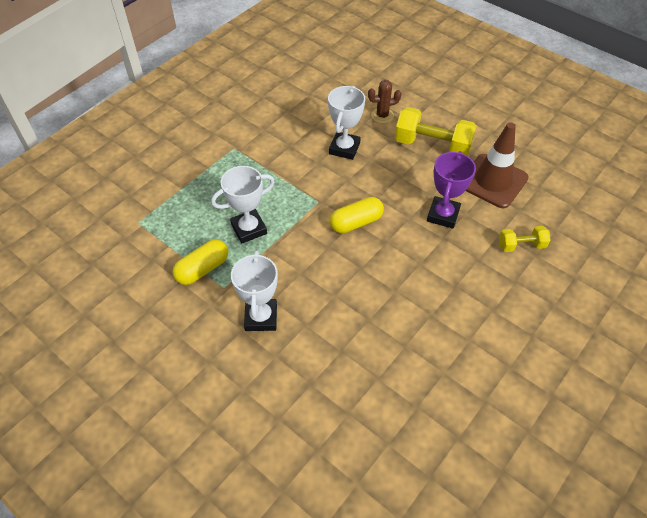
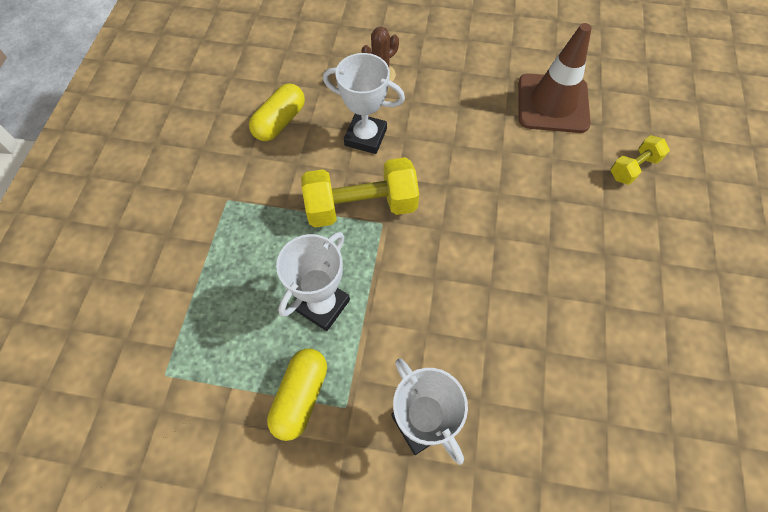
camera: 30 degrees left, 10 degrees up
white trophy [328,86,365,160] -> white trophy turned 60 degrees counterclockwise [323,53,405,154]
yellow capsule [330,197,384,233] -> yellow capsule moved to [249,83,305,141]
yellow dumbbell [395,107,477,156] -> yellow dumbbell moved to [301,157,419,228]
purple trophy [427,151,476,229] -> none

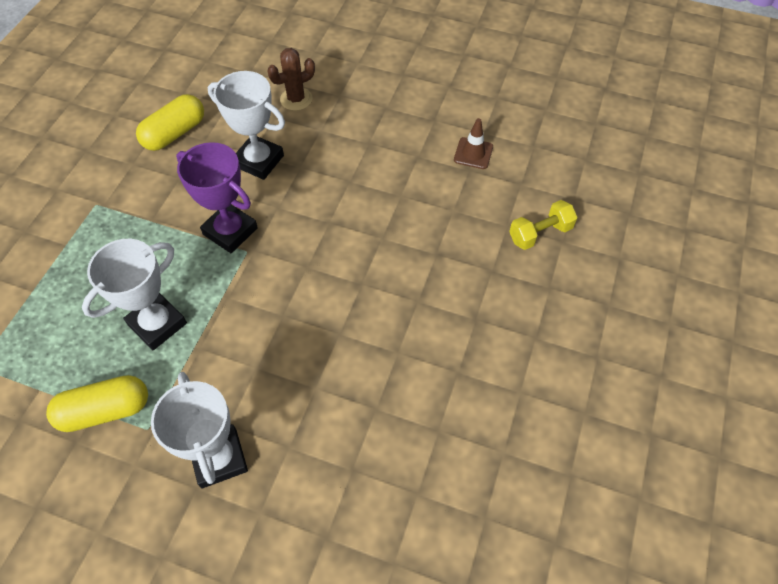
camera: 10 degrees right, 5 degrees down
yellow capsule [267,349,327,441] -> yellow capsule turned 45 degrees clockwise [46,375,148,432]
yellow dumbbell [301,157,419,228] -> purple trophy [176,142,258,253]
brown traffic cone [518,23,592,133] -> brown traffic cone [454,118,493,169], size x0.45

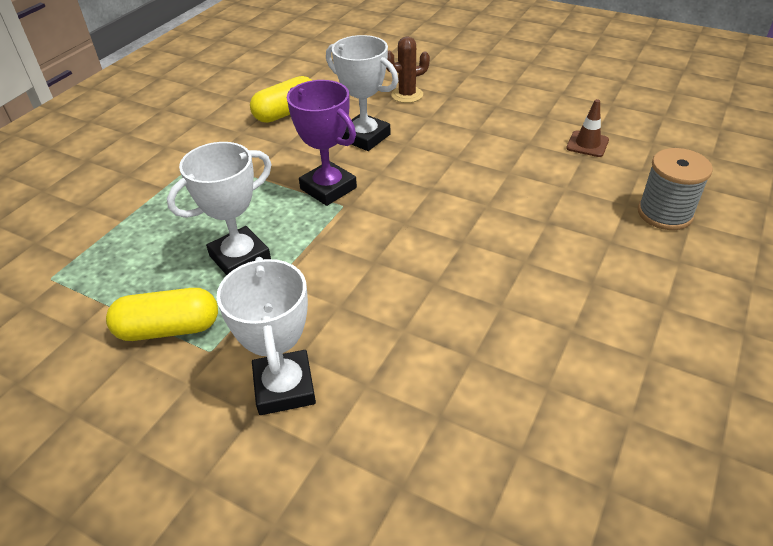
camera: 10 degrees right, 15 degrees down
yellow dumbbell [509,200,578,250] -> grey spool [638,148,713,230]

